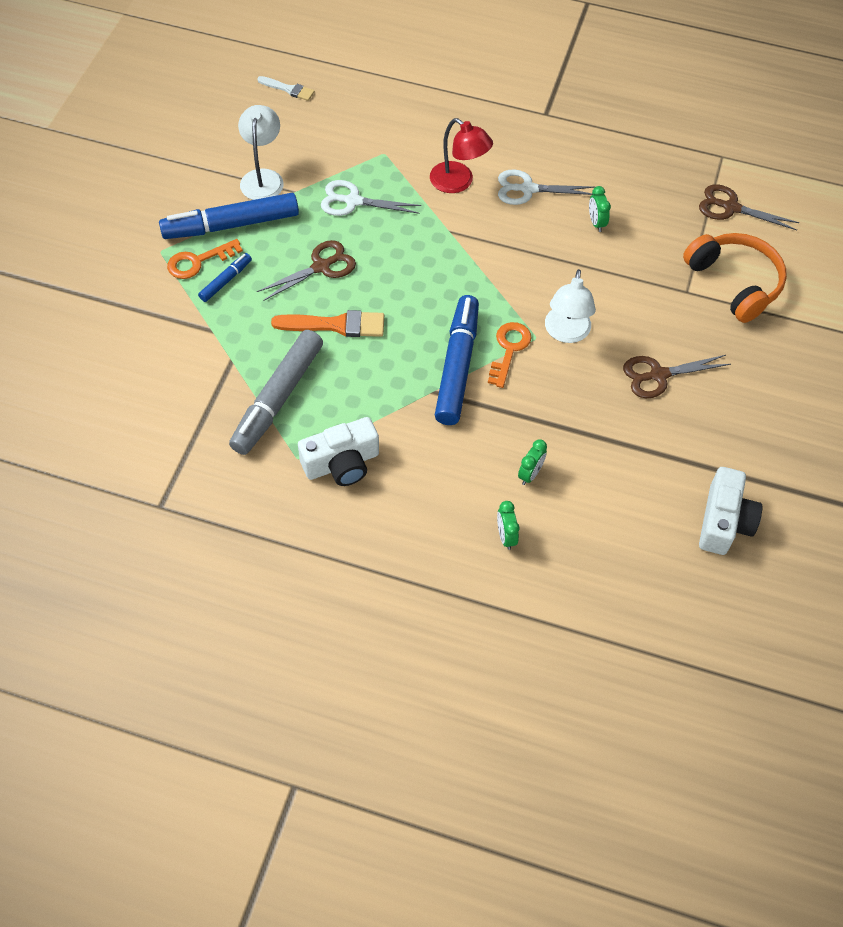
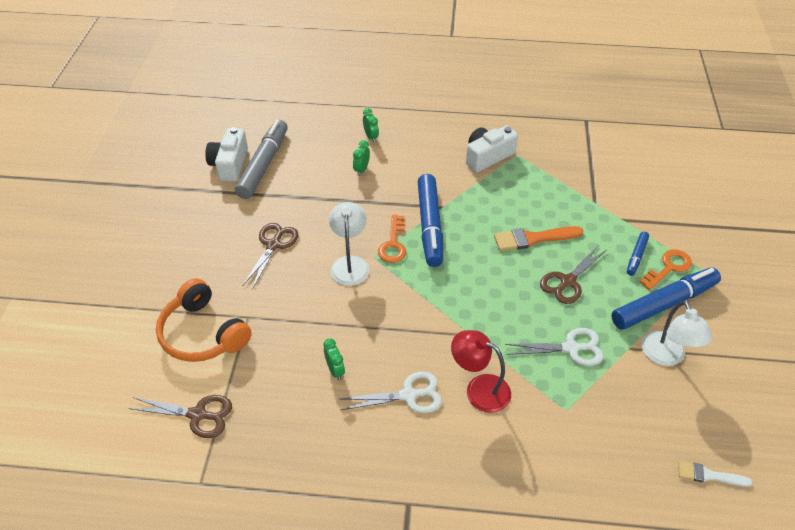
camera: 170 degrees right, 10 degrees down
grey marker [229,330,323,455] -> grey marker moved to [235,120,288,199]
brown scissors [623,355,731,398] -> brown scissors turned 45 degrees counterclockwise [243,223,298,289]

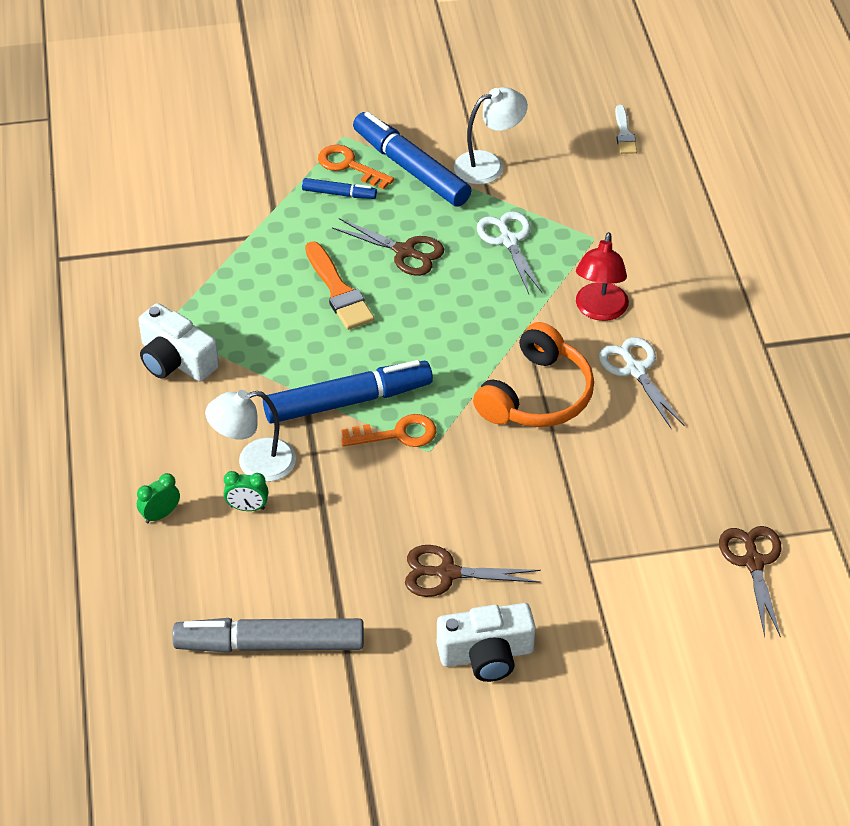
camera: 105 degrees left, 0 degrees up
orange headphones [156,278,252,362] -> orange headphones moved to [473,322,594,427]
white camera [205,127,248,182] -> white camera moved to [437,603,536,682]
green clock [324,338,345,380] -> none
white lamp [329,202,370,286] -> white lamp moved to [205,390,296,482]

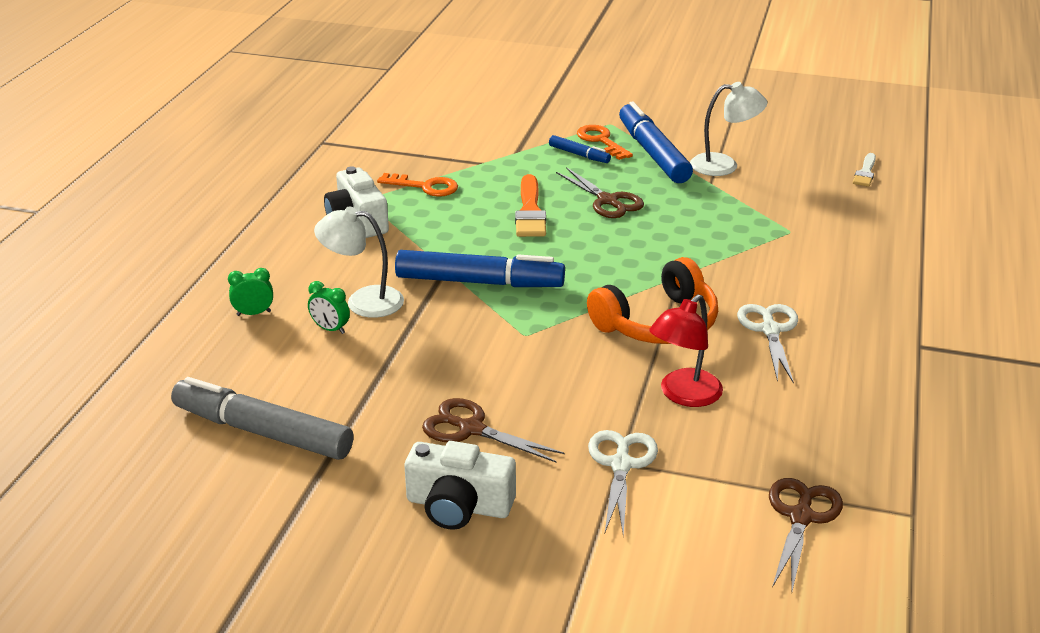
camera: 25 degrees right, 15 degrees down
orange key [341,414,436,447] -> orange key moved to [377,173,458,197]
white scissors [477,211,542,294] -> white scissors moved to [588,430,658,536]
red lamp [576,232,629,321] -> red lamp moved to [649,295,723,407]

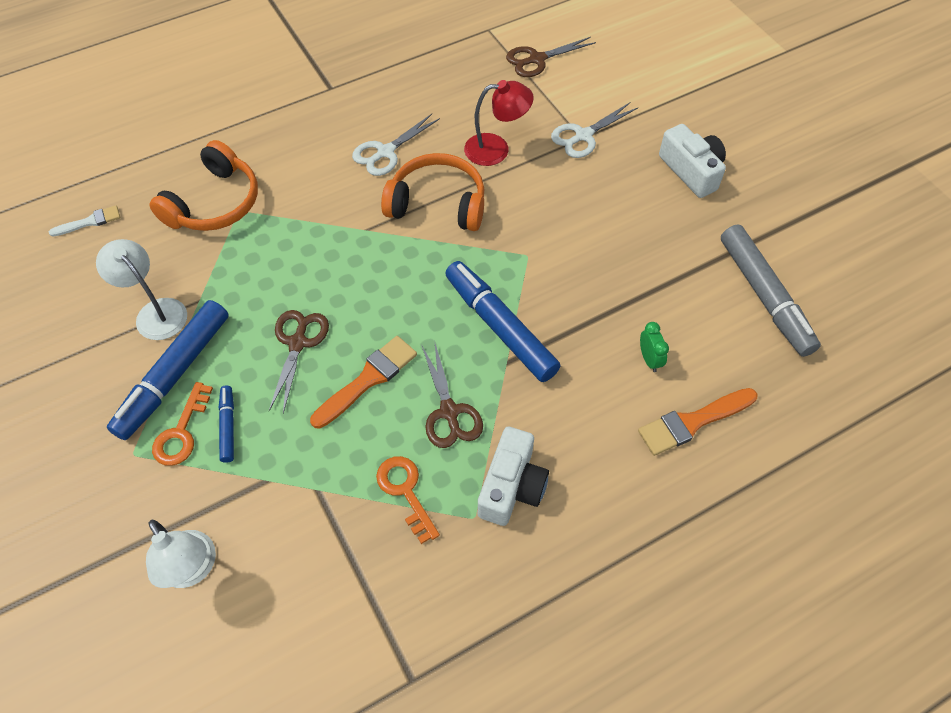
camera: 135 degrees left, 25 degrees up
green clock [228,268,273,316] -> orange brush [638,388,758,456]
white lamp [314,207,404,318] -> white lamp moved to [146,520,216,588]
brown scissors [422,398,564,463] -> brown scissors moved to [421,340,483,448]
none -> orange headphones [149,140,258,231]

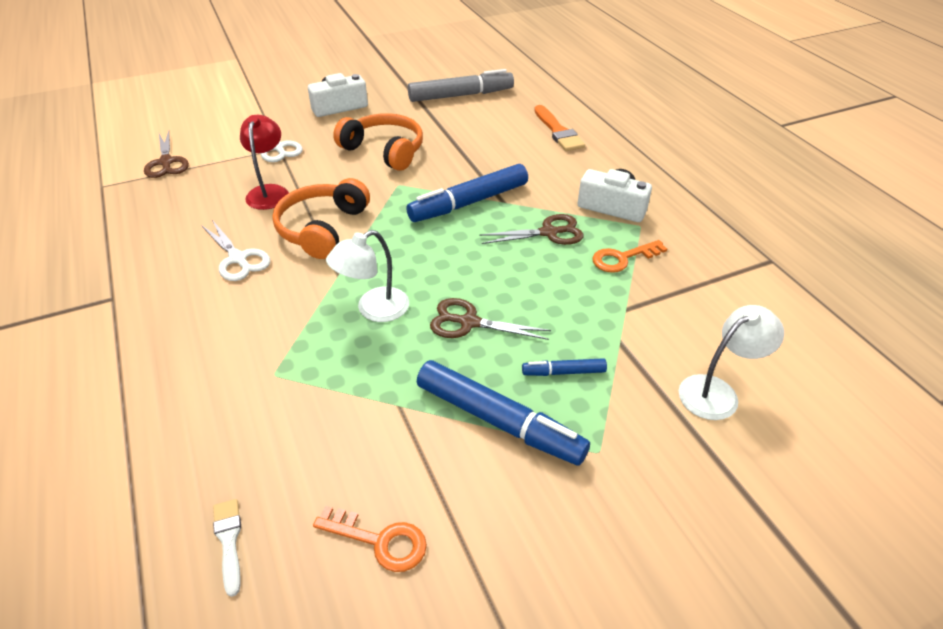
camera: 85 degrees left, 15 degrees down
white lamp [96,239,187,340] -> white lamp moved to [326,230,409,322]
orange headphones [149,140,258,231] -> orange headphones moved to [333,113,423,171]
orange key [152,382,213,466] -> orange key moved to [313,506,427,572]
orange brush [310,336,417,429] -> none
green clock [640,322,669,372] -> none

